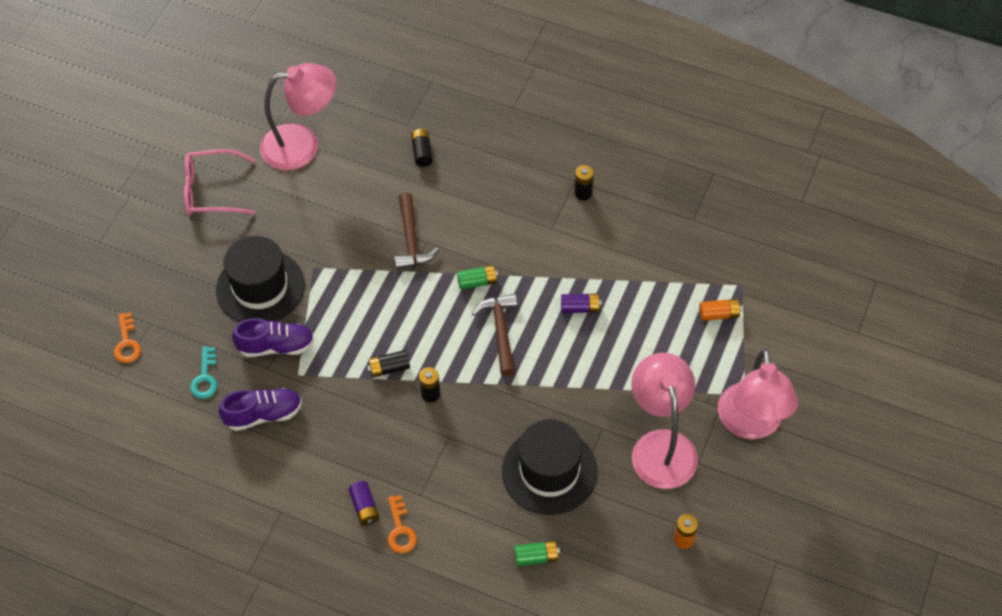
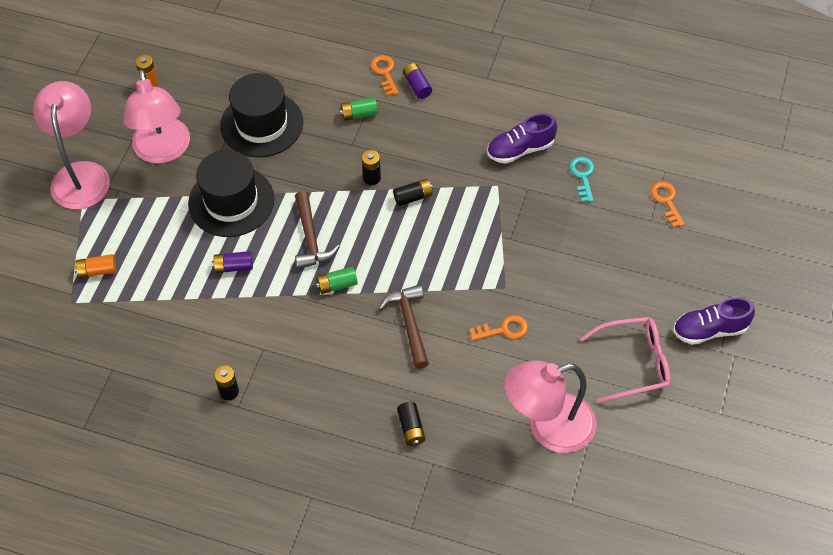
camera: 175 degrees right, 0 degrees up
black hat [216,236,305,322] -> black hat moved to [188,150,274,237]
purple shoe [232,318,314,357] -> purple shoe moved to [673,297,755,345]
green battery [515,540,560,566] -> green battery moved to [339,97,378,121]
none -> orange key [469,315,528,341]

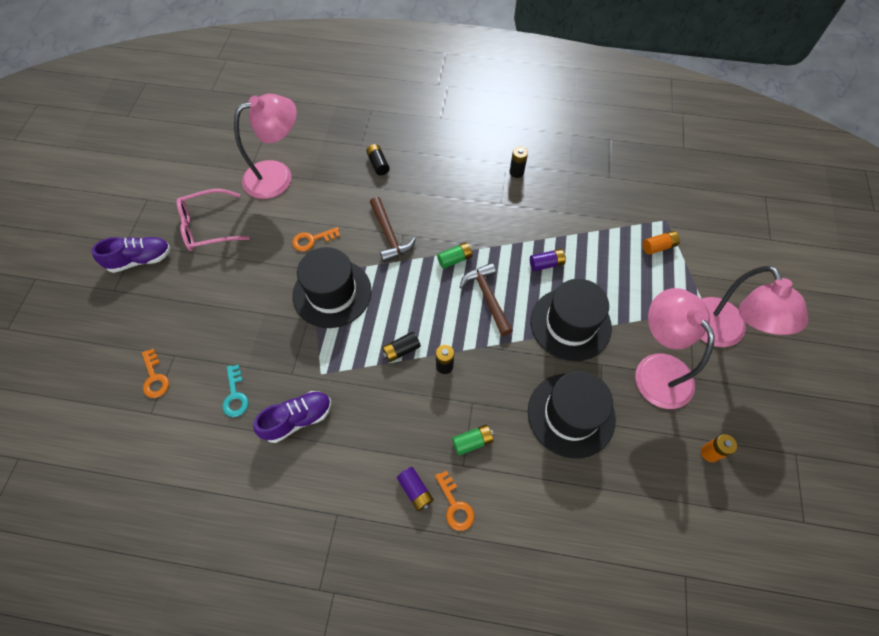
camera: 170 degrees right, 5 degrees up
none -> black hat [293,247,372,328]

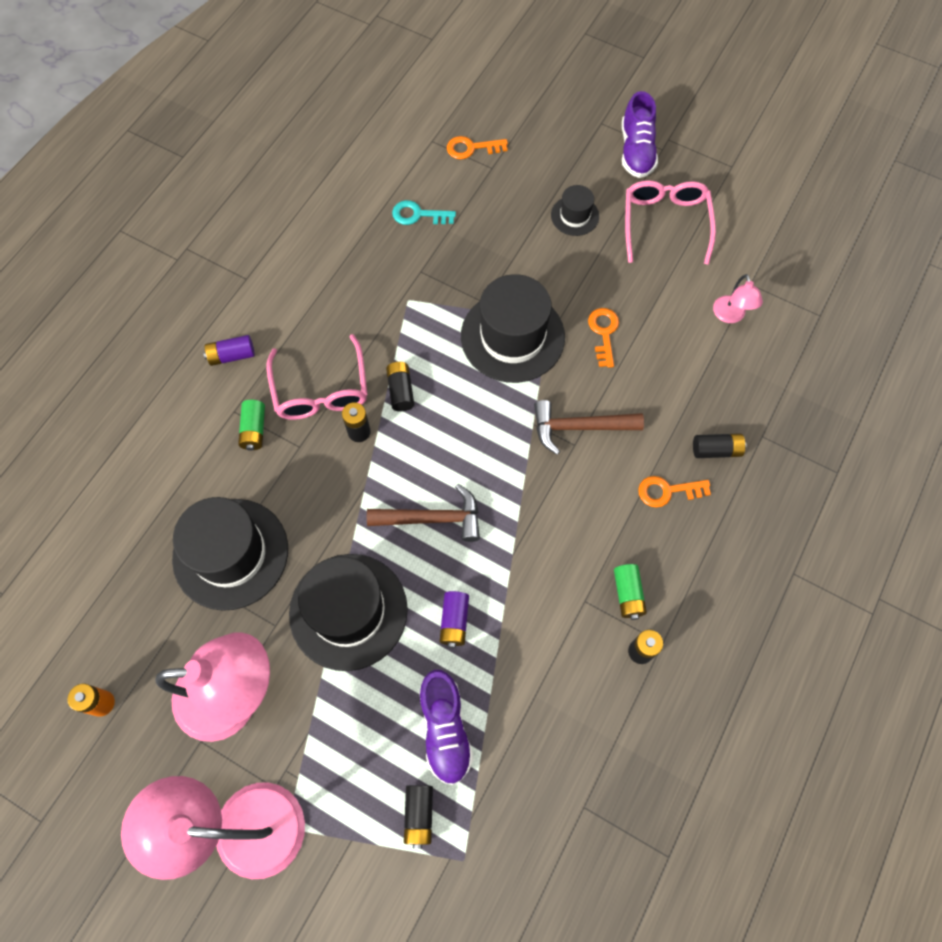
camera: 110 degrees right, 5 degrees up
pink lamp [234,94,297,199] -> pink lamp [713,274,763,323], size x0.45
purple shoe [253,391,331,443] -> purple shoe moved to [419,670,473,785]
orange key [435,470,474,531] -> orange key moved to [638,476,711,508]
green battery [437,242,472,269] -> green battery moved to [614,564,647,620]
orange battery [643,231,680,255] -> black battery [404,785,433,849]
none -> pink glasses [266,334,367,420]
none -> black hat [551,185,599,236]

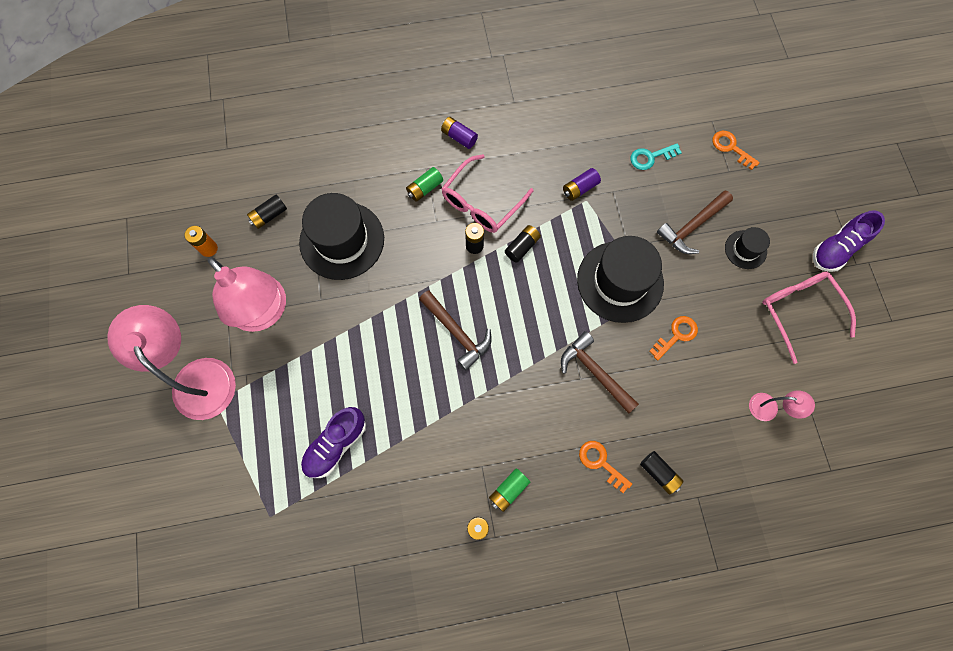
camera: 50 degrees right, 5 degrees up
black hat [289,554,408,671] -> none
turquoise key [392,200,456,225] -> turquoise key turned 75 degrees counterclockwise [630,143,682,170]
black battery [404,785,433,849] -> black battery moved to [247,195,287,229]
purple battery [440,591,469,648] -> purple battery moved to [563,168,601,201]
pink glasses [625,180,716,265] -> pink glasses turned 75 degrees counterclockwise [762,272,856,364]
pink lamp [713,274,763,323] -> pink lamp turned 120 degrees counterclockwise [749,390,815,421]
none -> brown hammer [657,190,733,254]

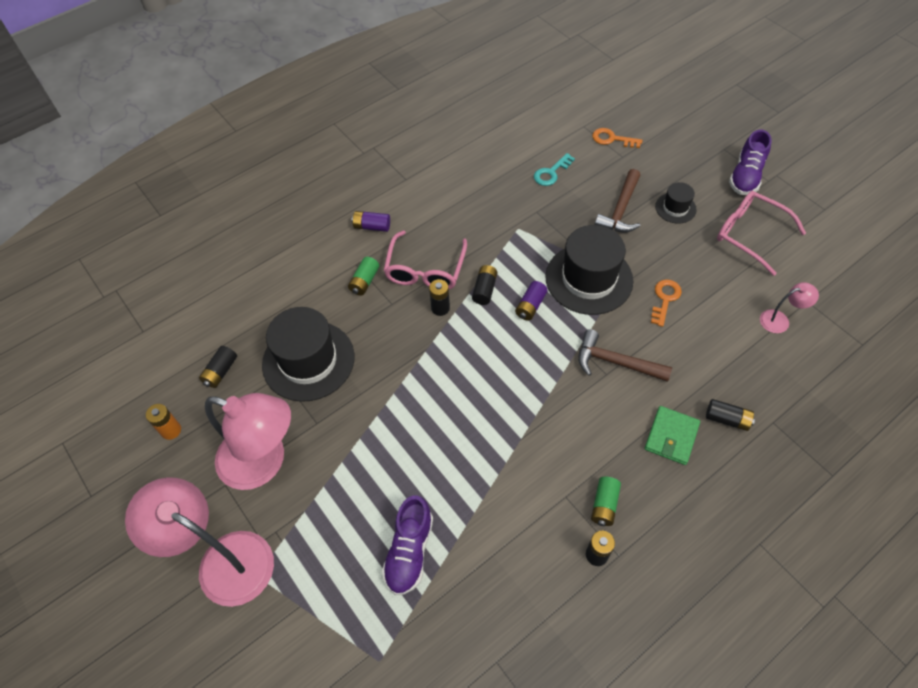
camera: 25 degrees left, 15 degrees down
brown hammer [419,290,492,370] -> none
purple battery [563,168,601,201] -> purple battery moved to [515,281,547,321]
orange key [579,441,632,493] -> green wallet [645,406,700,465]

